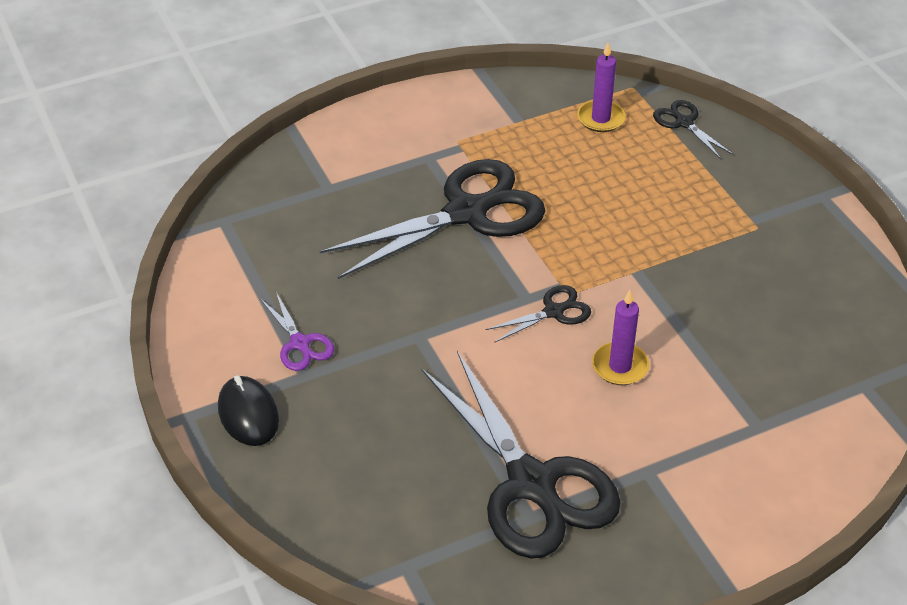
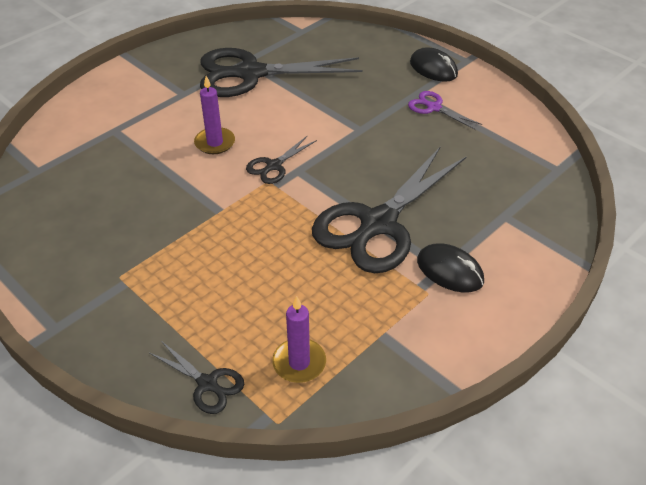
camera: 160 degrees right, 0 degrees up
black scissors [422,351,621,559] -> black scissors turned 45 degrees counterclockwise [200,48,363,97]
none -> black mouse [417,244,484,293]

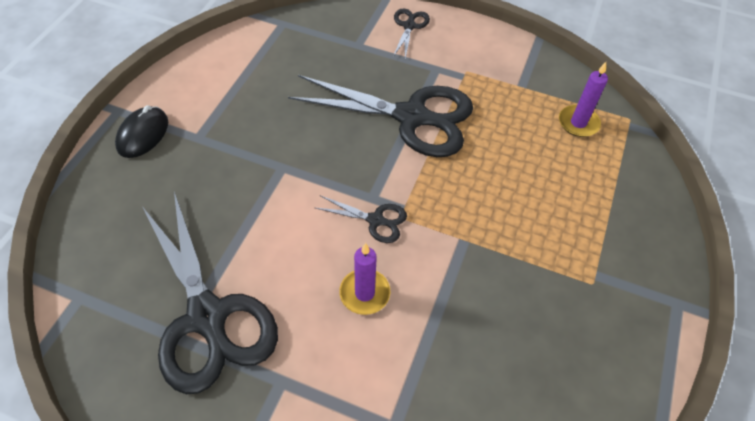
camera: 115 degrees left, 10 degrees up
black scissors [149,341,244,414] -> black scissors moved to [393,8,430,59]
purple scissors [408,91,482,130] -> none
black mouse [417,244,484,293] -> none

